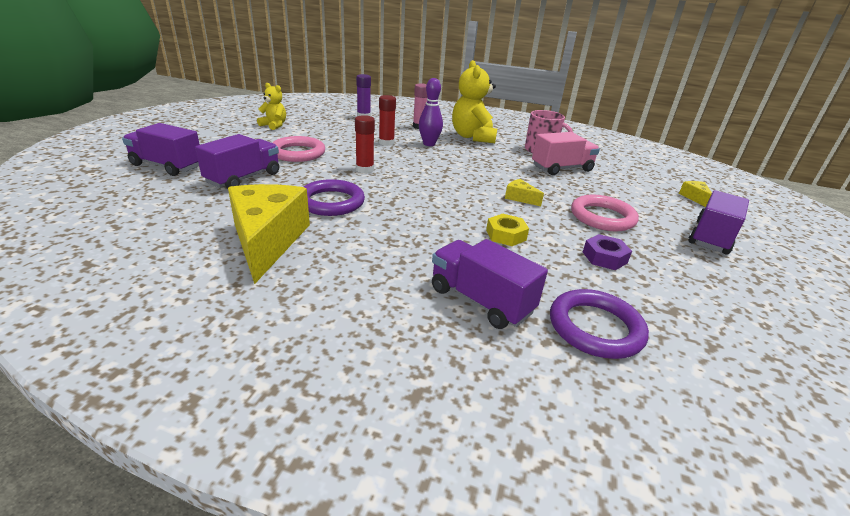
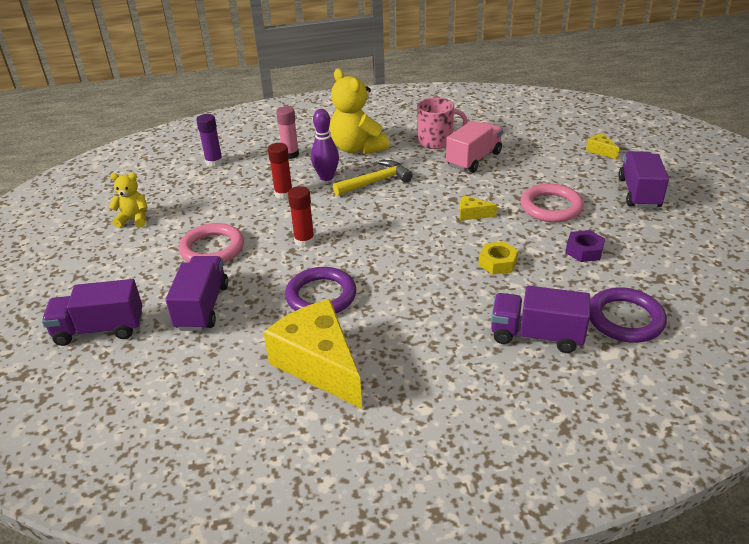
camera: 25 degrees left, 5 degrees up
none -> yellow hammer [333,160,413,196]

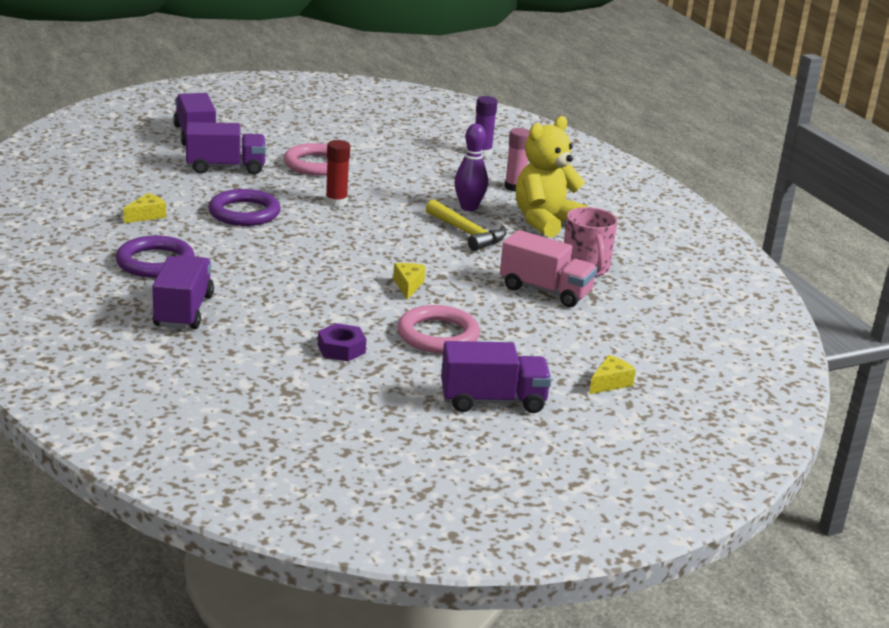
camera: 75 degrees right, 10 degrees down
yellow teddy bear [109,173,148,228] -> none
yellow cheese [263,299,362,409] -> yellow cheese [123,193,166,223], size x0.41
red glue stick [268,143,292,199] -> none
yellow nut [479,241,518,274] -> none
purple ring [590,287,667,343] -> purple ring moved to [116,235,195,278]

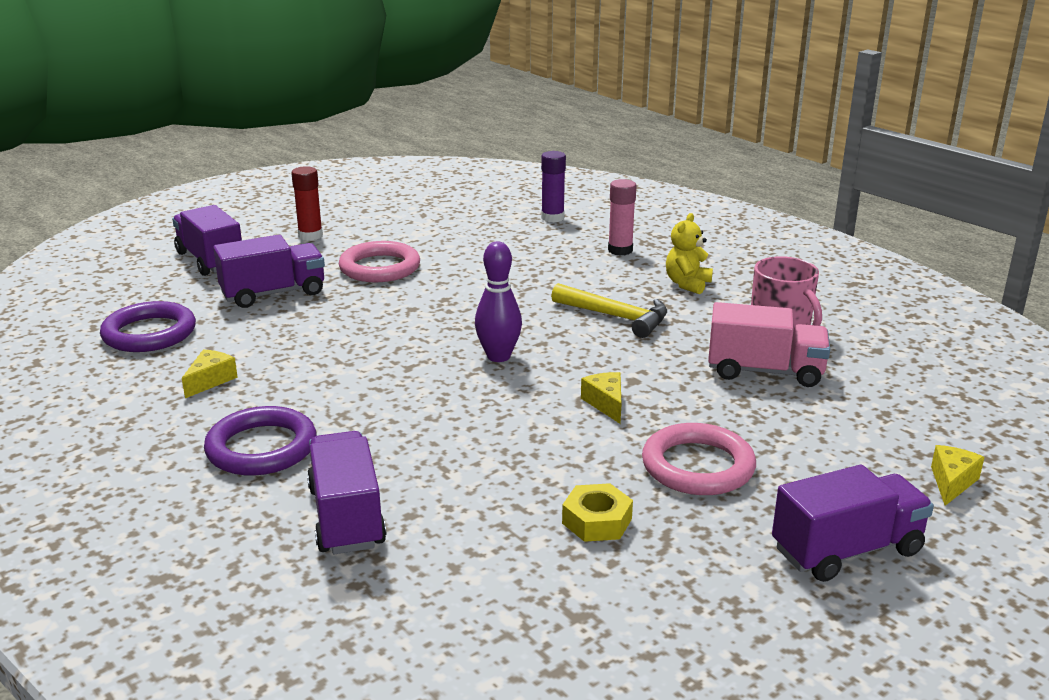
camera: 15 degrees left, 0 degrees up
purple ring [209,189,280,226] -> purple ring moved to [100,301,196,352]
purple nut [318,323,366,361] -> yellow nut [562,483,633,542]
red glue stick [326,140,350,207] -> red glue stick moved to [291,166,323,241]
purple bowling pin [454,124,488,211] -> purple bowling pin moved to [475,242,522,362]
yellow teddy bear [516,116,588,238] -> yellow teddy bear [666,213,713,294], size x0.56

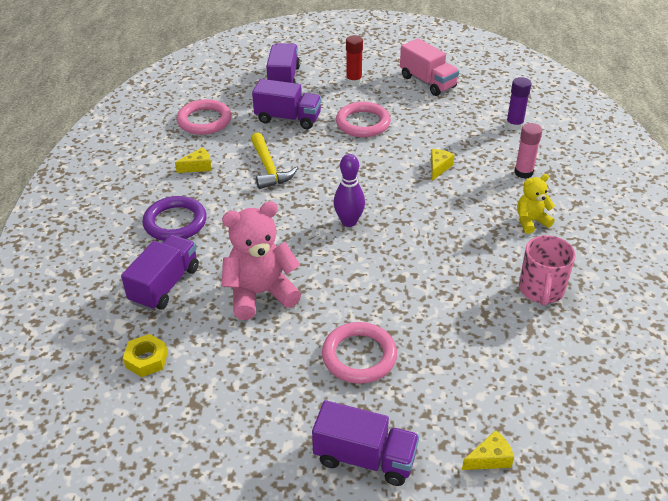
camera: 40 degrees right, 15 degrees up
purple ring [100,301,196,352] -> pink ring [177,99,232,135]
yellow hammer [551,283,667,338] -> yellow hammer moved to [251,133,297,189]
yellow nut [562,483,633,542] -> yellow nut moved to [123,334,168,377]
yellow cheese [581,372,622,424] -> yellow cheese moved to [431,149,455,181]
pink truck [708,302,830,387] -> pink truck moved to [400,38,459,96]
none -> pink teddy bear [222,201,301,320]

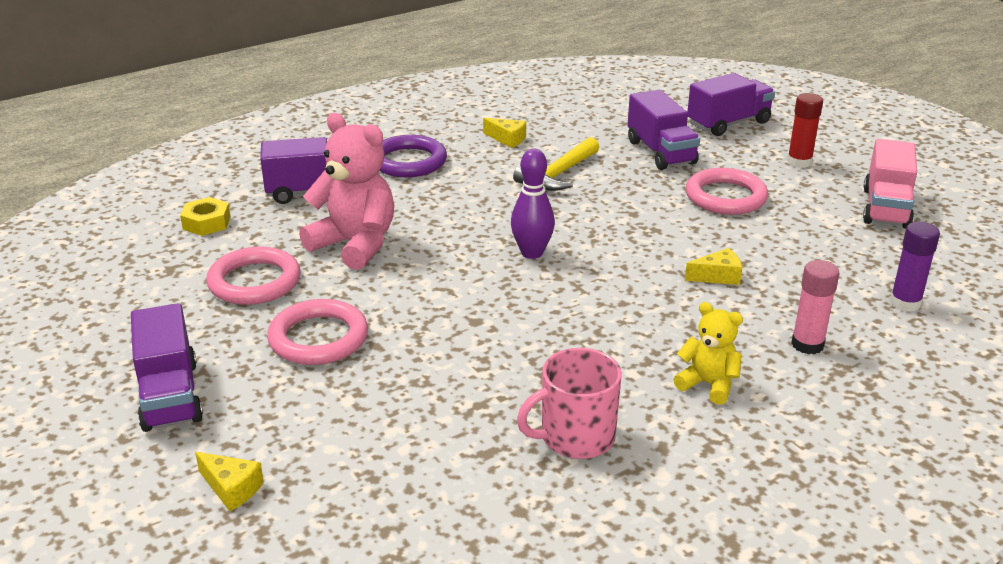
camera: 55 degrees right, 10 degrees down
pink ring [177,99,232,135] -> pink ring moved to [206,247,300,305]

